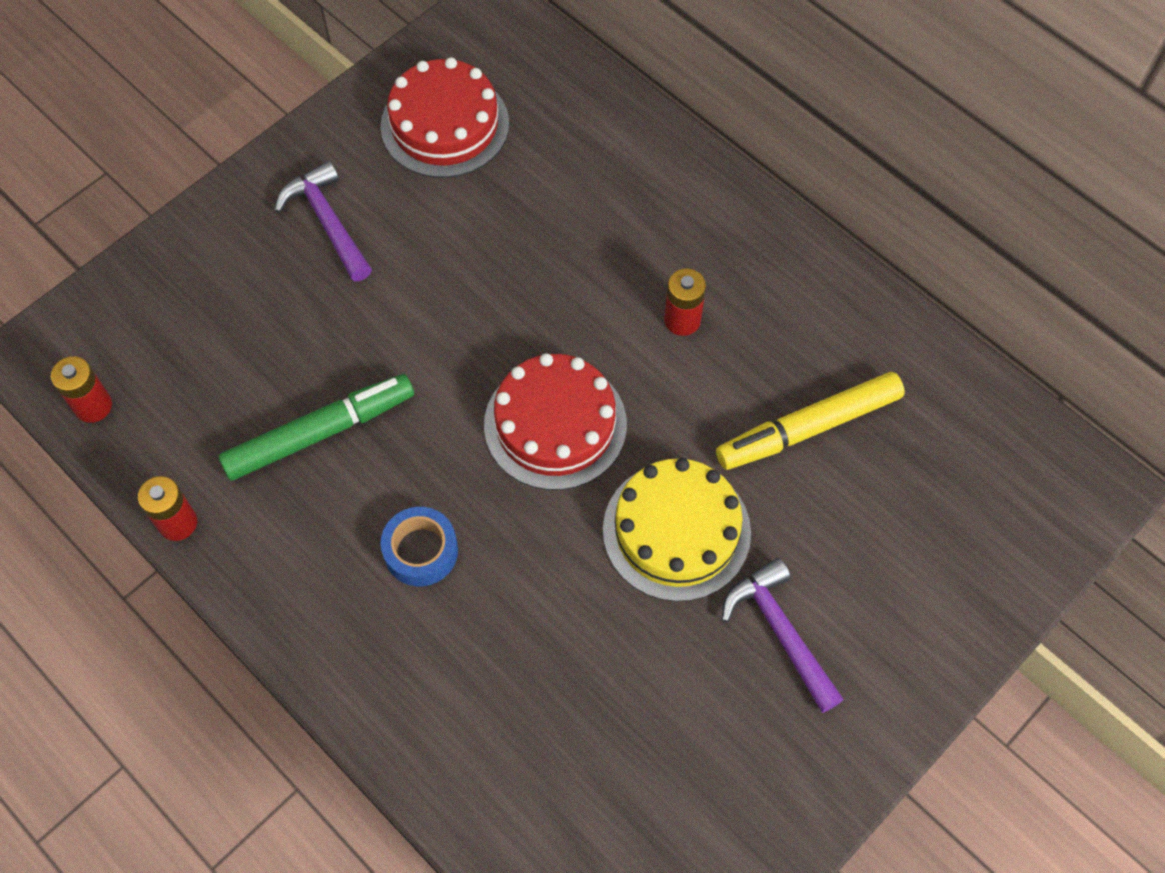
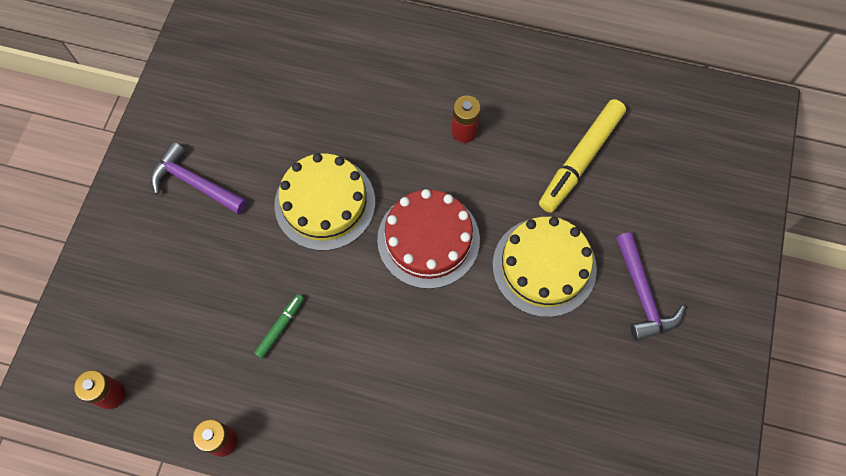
camera: 30 degrees left, 5 degrees up
green marker [219,374,414,481] -> green marker [254,294,304,359], size x0.49
red cake [380,57,509,178] -> none
blue tape [381,507,458,586] -> none
purple hammer [722,558,844,713] -> purple hammer turned 135 degrees counterclockwise [616,232,685,341]
none -> yellow cake [274,153,375,251]

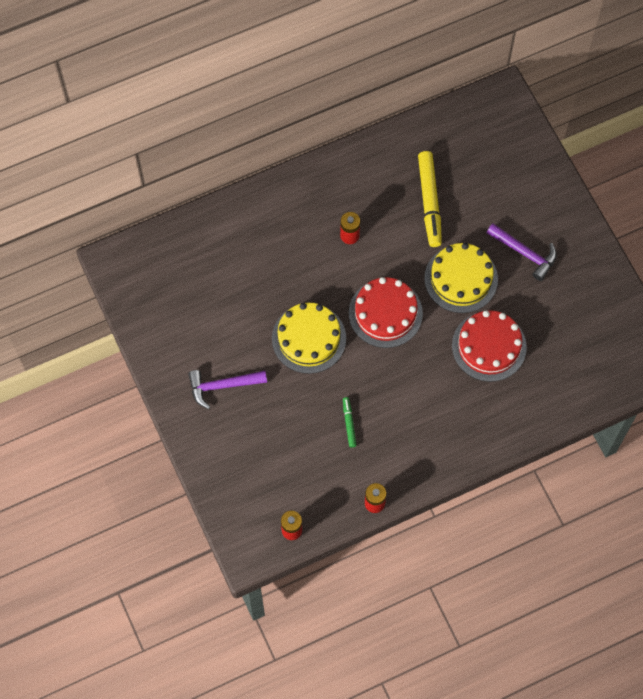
camera: 40 degrees left, 0 degrees up
none -> red cake [452,310,527,382]

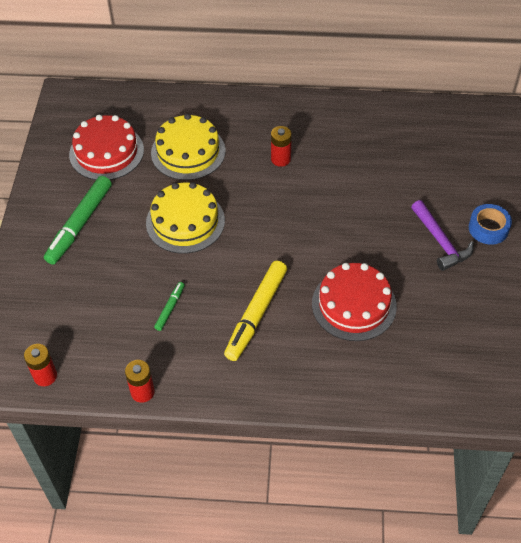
camera: 30 degrees right, 15 degrees down
purple hammer [188,370,267,409] -> green marker [44,176,112,265]
red cake [349,277,423,348] -> red cake moved to [69,115,144,180]
yellow marker [418,151,442,247] -> yellow marker moved to [224,261,287,361]
yellow cake [424,243,498,313] -> yellow cake moved to [151,114,226,180]
none -> blue tape [469,204,512,245]

